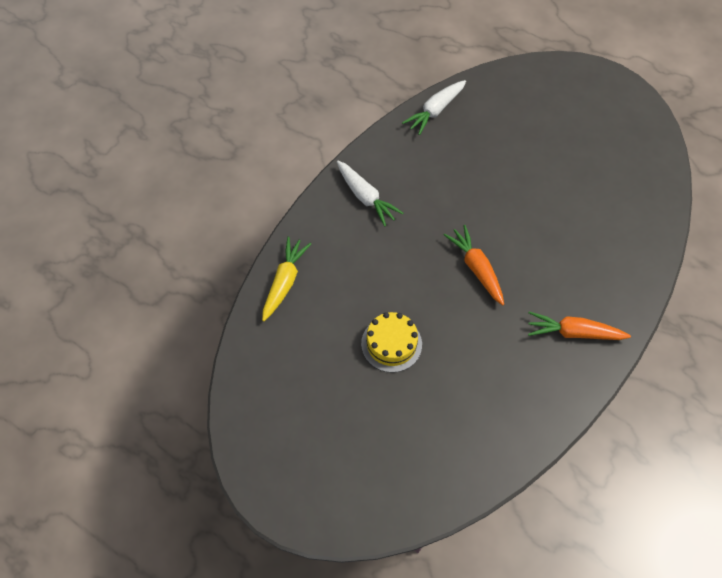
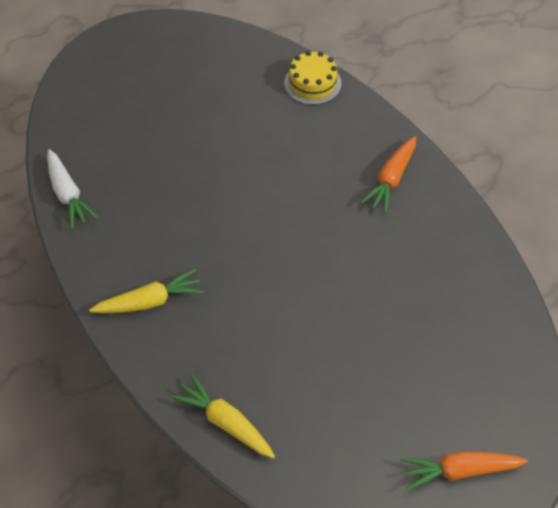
camera: 70 degrees left, 5 degrees down
white carrot [337,161,403,227] -> yellow carrot [89,269,203,313]
yellow cake [361,312,422,373] -> yellow cake moved to [284,51,341,105]
orange carrot [444,225,504,306] -> orange carrot moved to [400,451,528,491]

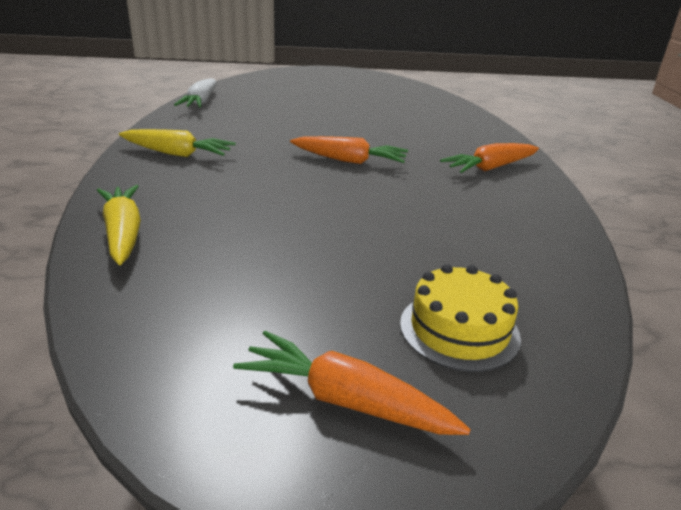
camera: 30 degrees right, 25 degrees down
yellow cake [284,51,341,105] -> yellow cake moved to [400,264,521,372]
none -> orange carrot [290,136,408,164]

